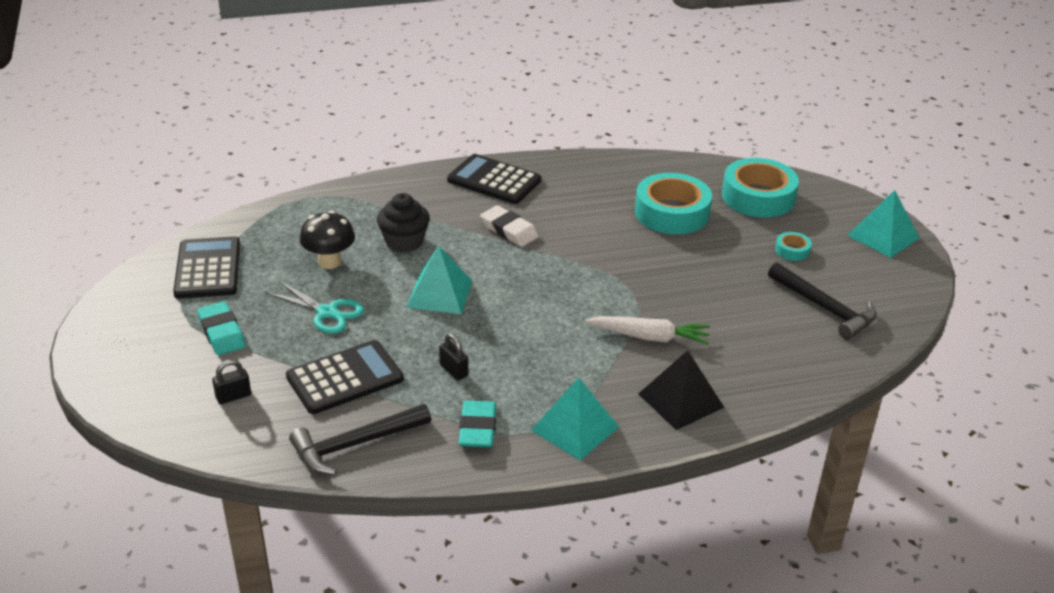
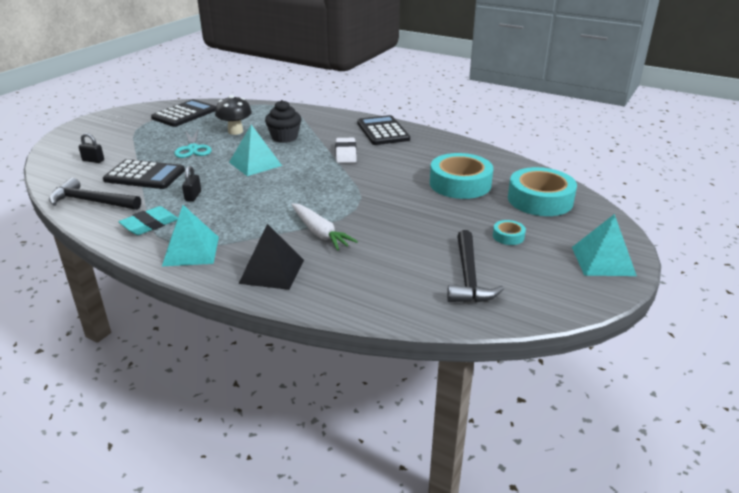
camera: 45 degrees right, 5 degrees down
turquoise eraser [197,301,245,355] -> none

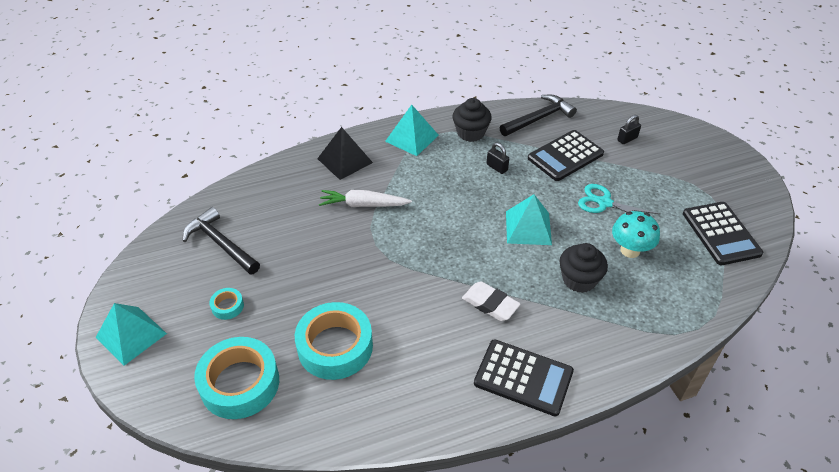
camera: 130 degrees right, 15 degrees up
turquoise eraser [119,206,178,235] -> black cupcake [453,98,492,142]
black mushroom [215,95,252,135] -> turquoise mushroom [612,211,660,258]

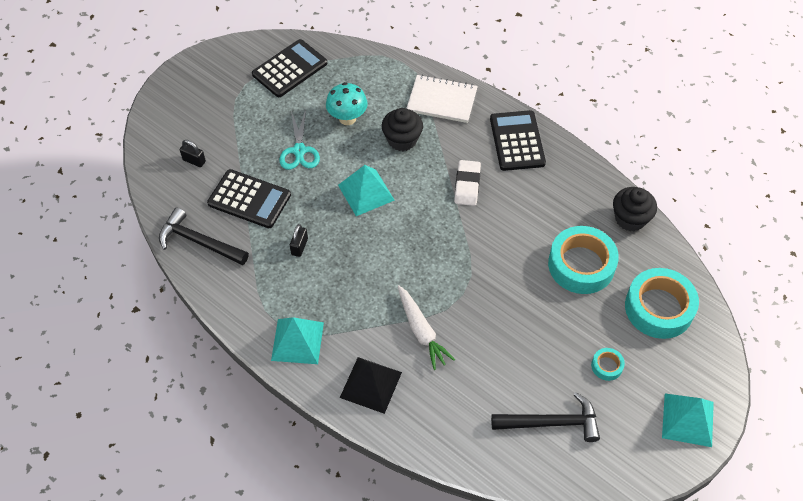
camera: 120 degrees left, 10 degrees up
black hammer [183,207,260,275] -> black hammer turned 105 degrees counterclockwise [491,392,600,442]
black cupcake [453,98,492,142] -> black cupcake moved to [613,187,657,231]
none -> white notebook [406,74,478,123]

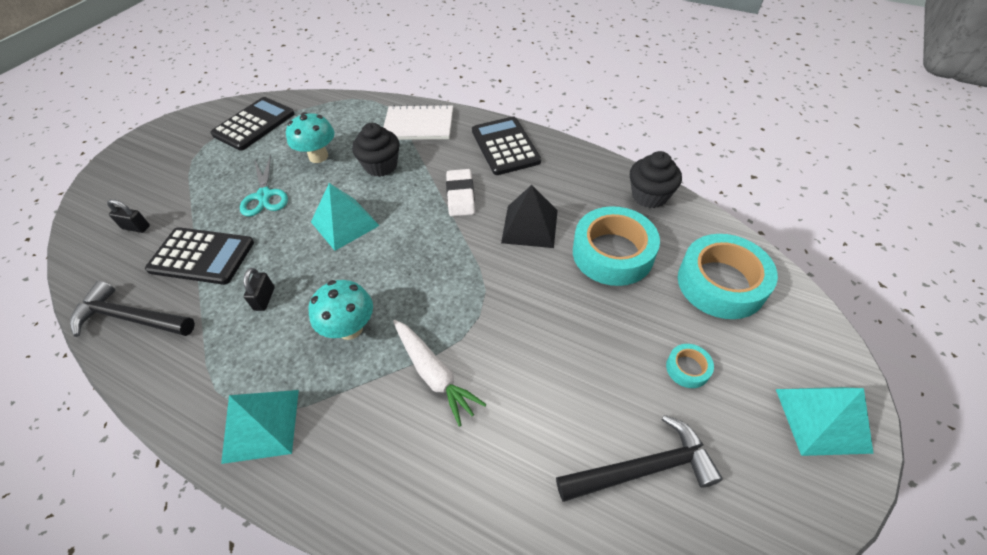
camera: 10 degrees left, 5 degrees down
black pyramid [340,357,402,414] -> black pyramid moved to [501,185,558,248]
none -> turquoise mushroom [309,280,373,340]

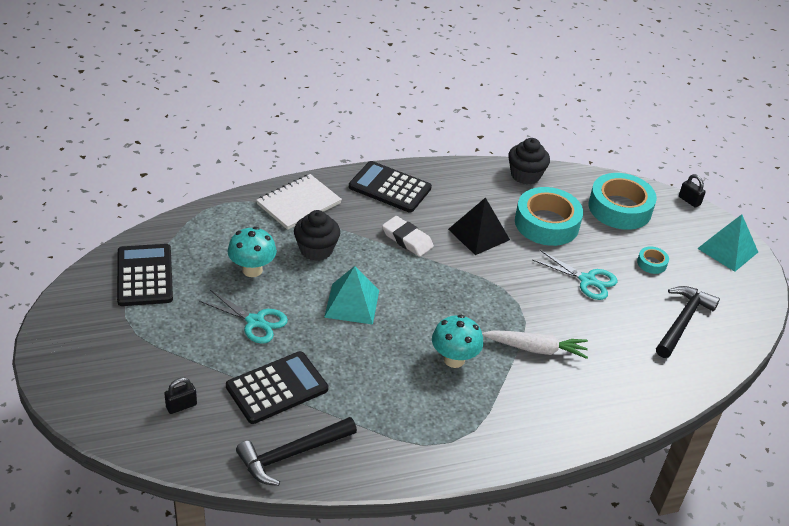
camera: 50 degrees left, 10 degrees down
turquoise pyramid [221,390,299,464] -> none
black padlock [243,268,275,311] -> black padlock moved to [679,174,706,208]
none -> turquoise scissors [532,250,617,300]

